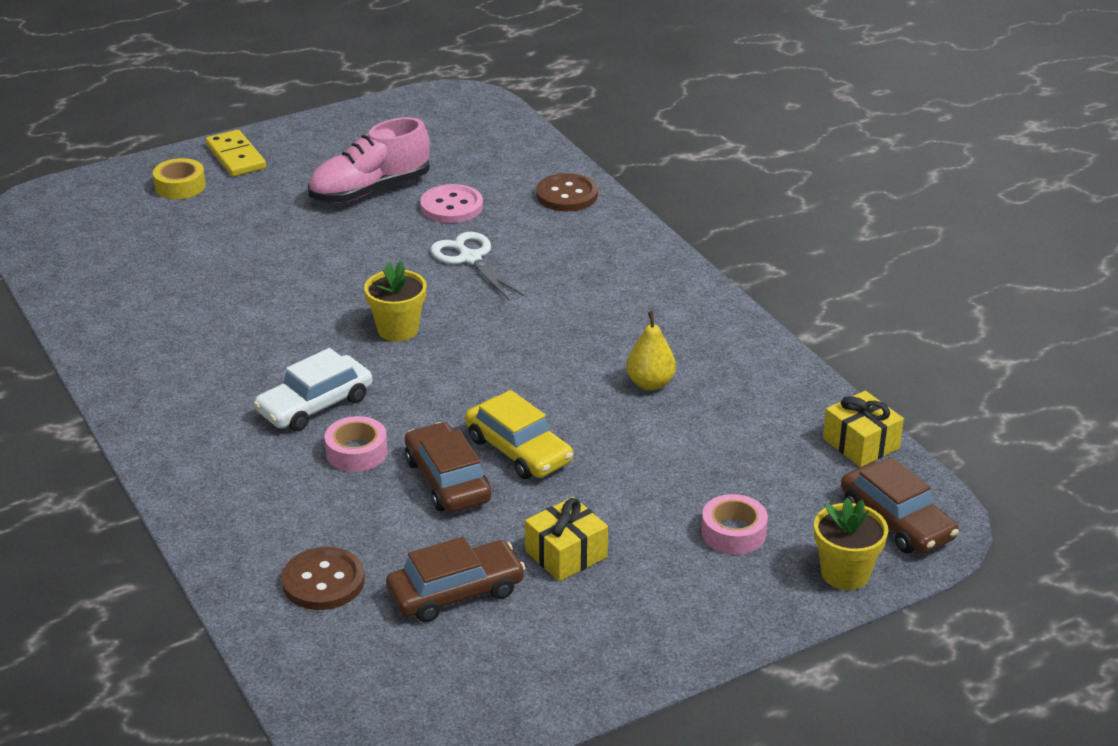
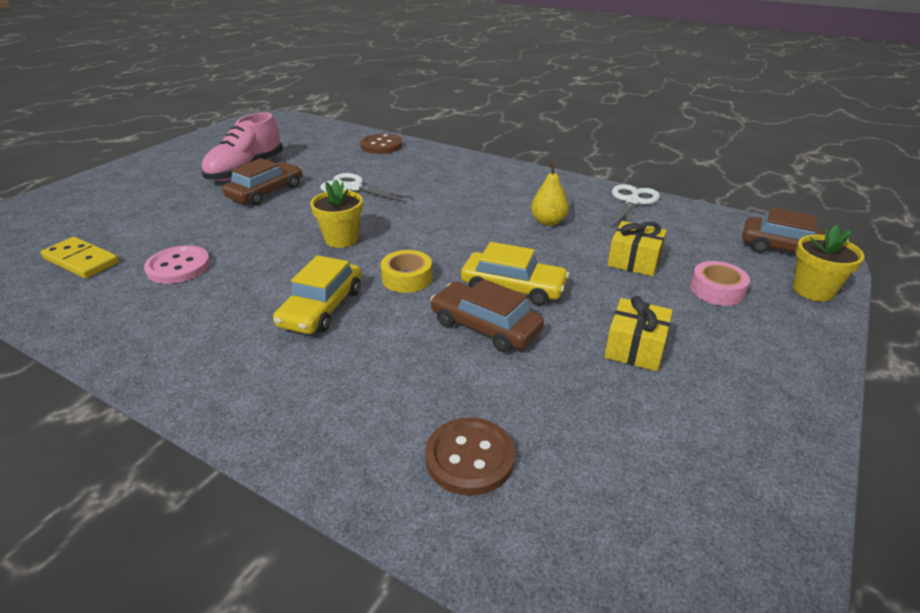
camera: 30 degrees left, 0 degrees up
yellow tape [153,158,206,199] -> yellow tape moved to [381,250,432,293]
yellow domino [206,130,266,176] -> yellow domino moved to [40,237,119,278]
white car [254,348,372,431] -> yellow car [273,255,361,334]
pink tape [324,416,388,472] -> none
brown car [386,536,525,622] -> brown car moved to [222,158,302,206]
pink button [420,184,483,223] -> pink button moved to [144,245,210,284]
yellow gift [823,391,904,467] -> yellow gift moved to [608,221,667,276]
none -> white scissors [611,184,660,228]

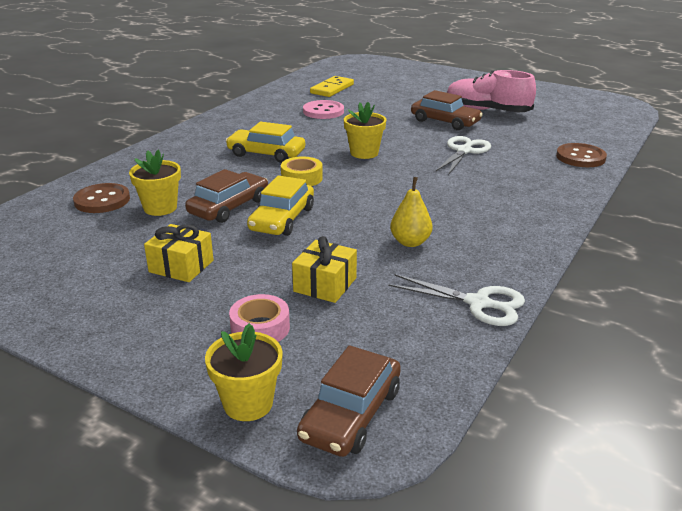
camera: 90 degrees right, 5 degrees down
none -> yellow flower pot [129,150,181,216]

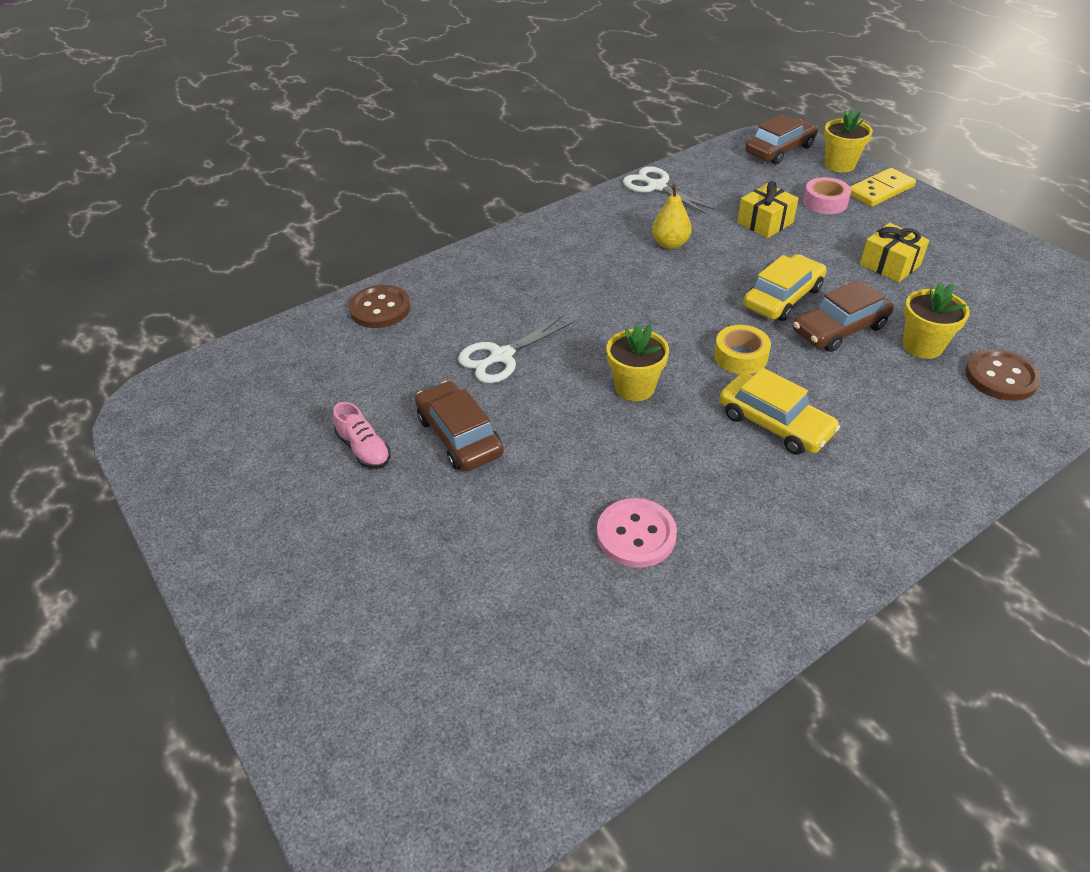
camera: 155 degrees left, 15 degrees up
yellow domino [310,76,354,97] -> yellow domino moved to [850,168,916,207]
pink shoe [447,70,536,112] -> pink shoe [333,402,391,469], size x0.52

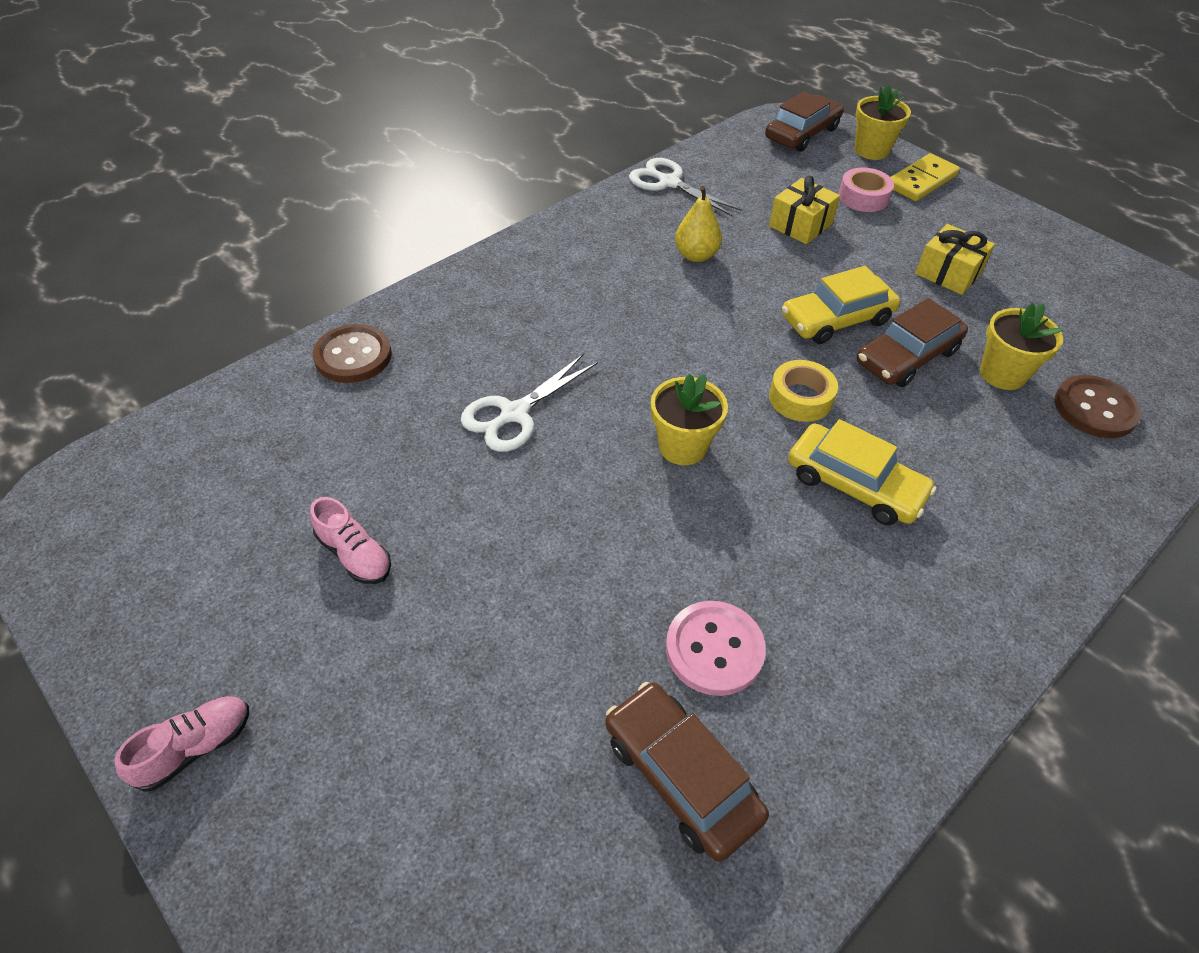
camera: 10 degrees left, 5 degrees up
brown car [415,381,504,471] -> brown car moved to [605,682,769,862]
yellow car [743,254,827,321] -> yellow car turned 150 degrees counterclockwise [782,266,900,344]
none -> pink shoe [114,696,249,792]

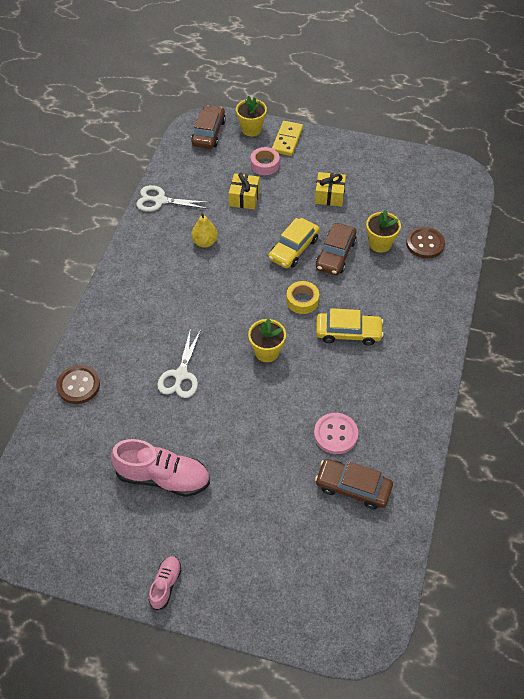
camera: 30 degrees left, 5 degrees up
pink shoe [310,497,391,584] -> pink shoe [111,439,210,497], size x1.91

